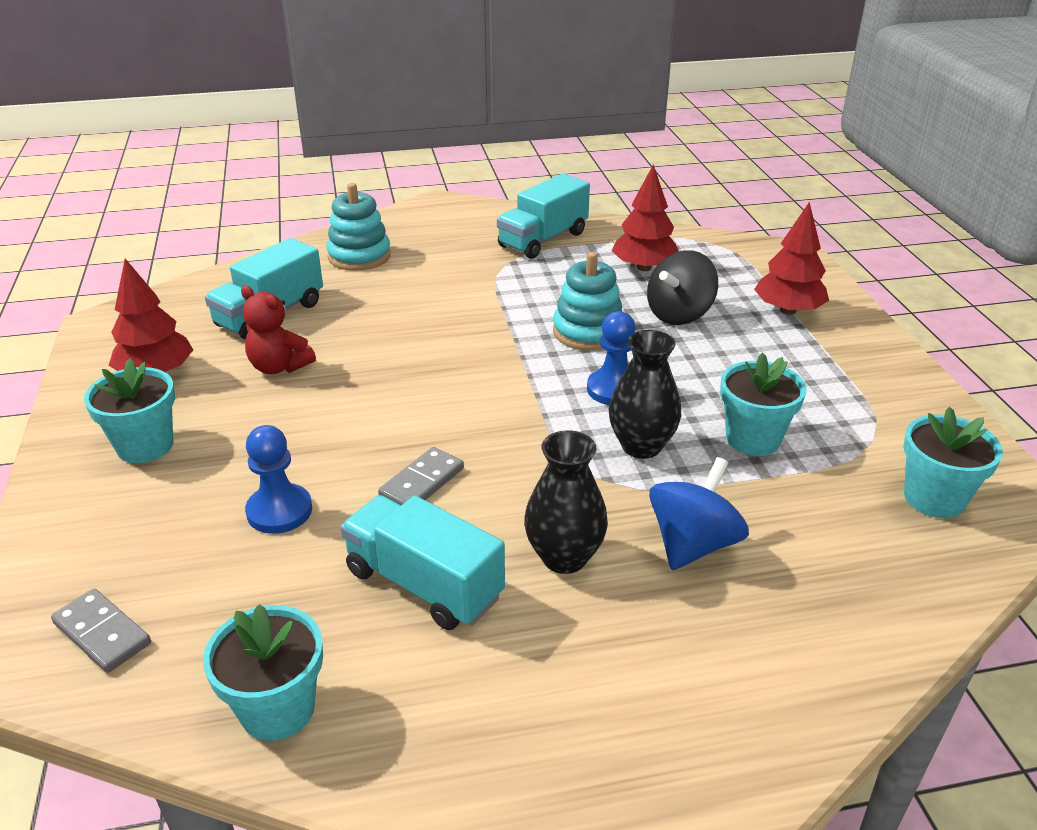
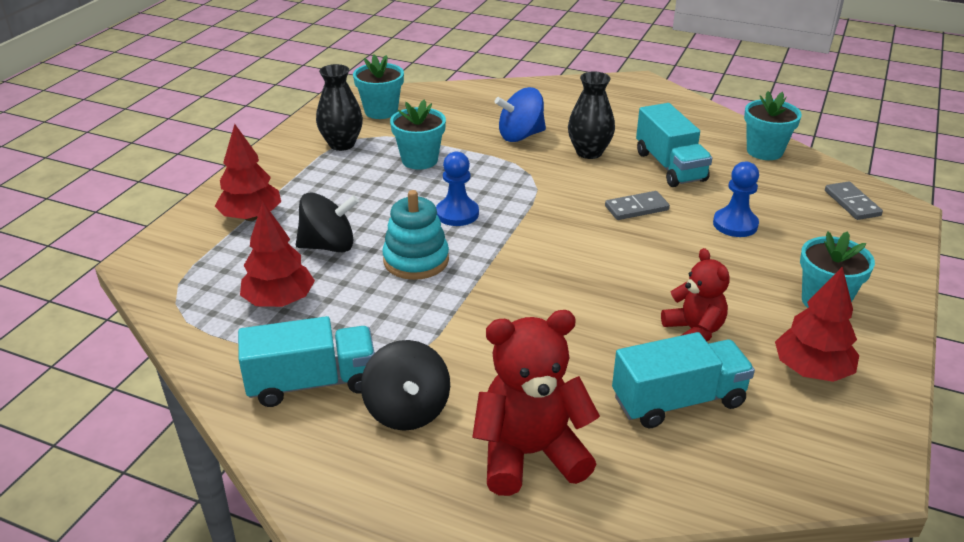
camera: 145 degrees left, 0 degrees up
turquoise stacking toy [326,183,391,271] -> red teddy bear [472,310,600,496]
black vase [609,330,681,459] -> black vase moved to [316,64,363,151]
none -> black spinning top [361,340,450,431]

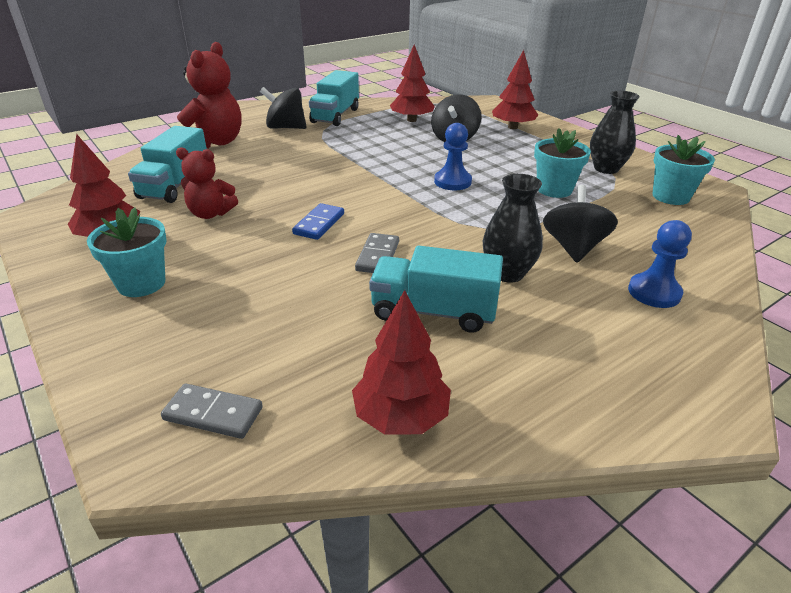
camera: 120 degrees right, 0 degrees up
turquoise stacking toy [382,190,449,280] -> none
blue spinning top [495,87,546,142] -> black spinning top [543,185,618,262]
blue pawn [713,161,759,237] -> blue pawn moved to [628,220,692,308]
turquoise flower pot [744,91,802,160] -> red tree [352,290,451,435]
none -> blue domino [292,203,344,240]

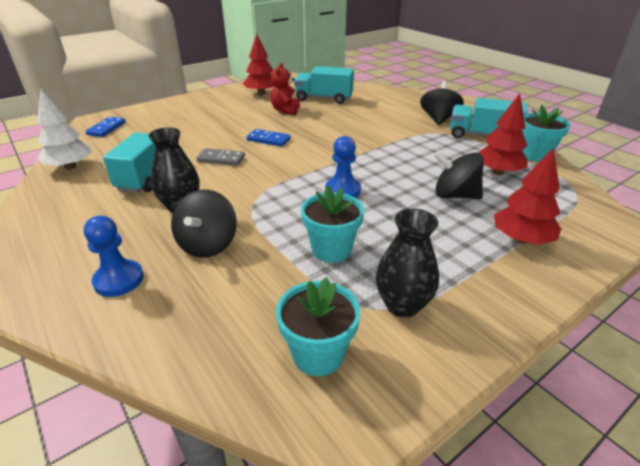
camera: 90 degrees right, 0 degrees up
turquoise flower pot [87,207,167,297] -> turquoise flower pot moved to [522,105,571,162]
grey domino [161,383,263,439] -> blue domino [85,117,126,137]
red teddy bear [177,42,242,149] -> none
red tree [352,290,451,435] -> white tree [37,89,91,170]
black spinning top [543,185,618,262] -> black spinning top turned 90 degrees clockwise [171,189,237,258]

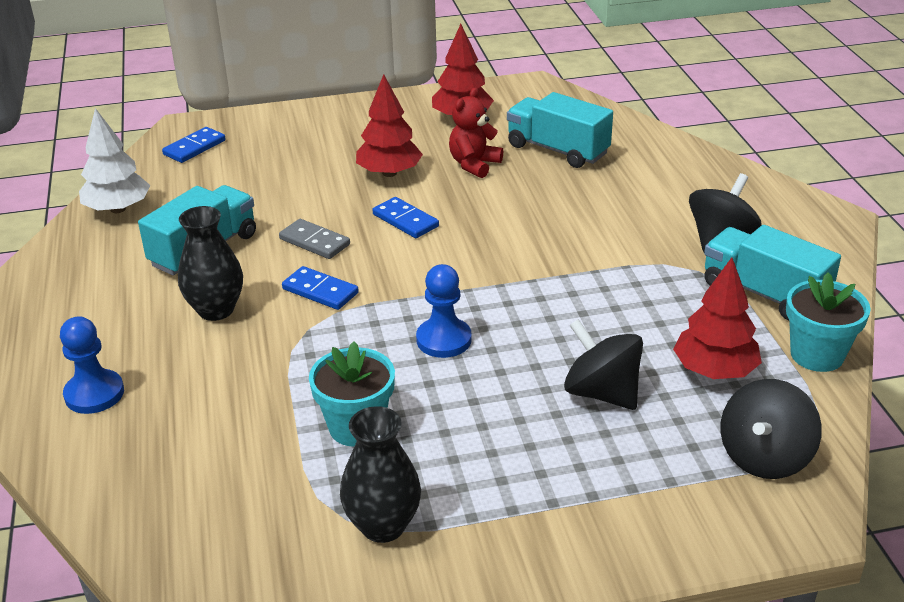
camera: 25 degrees right, 0 degrees up
black spinning top [171,189,237,258] -> black spinning top moved to [721,379,822,479]
turquoise flower pot [276,277,361,376] -> none
red tree [494,147,561,245] -> red tree moved to [356,74,423,177]
none -> blue domino [282,266,359,310]

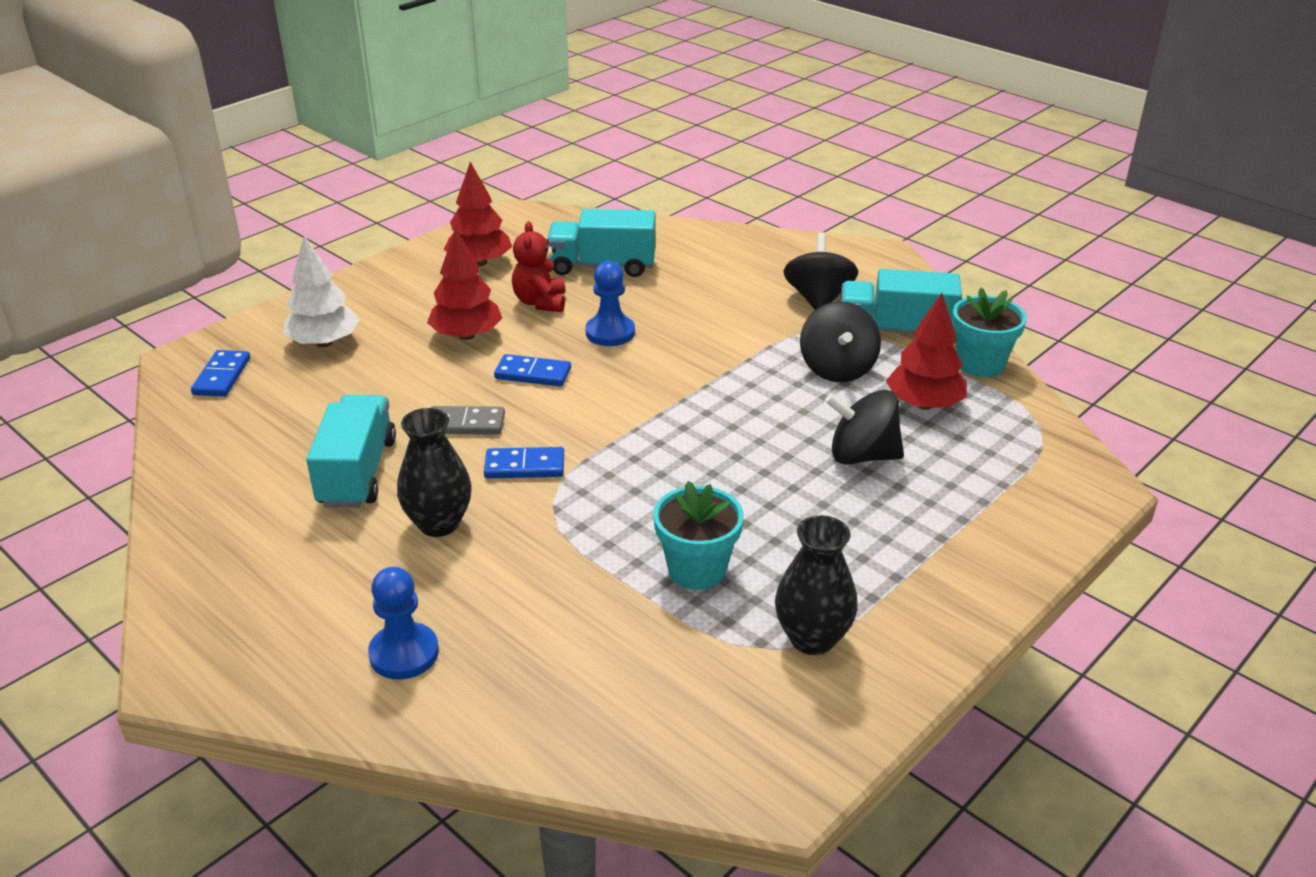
camera: 35 degrees left, 0 degrees up
white tree [79,108,150,213] -> white tree moved to [283,235,360,347]
blue pawn [416,264,472,358] -> blue pawn moved to [585,261,635,346]
black spinning top [721,379,822,479] -> black spinning top moved to [800,301,881,382]

